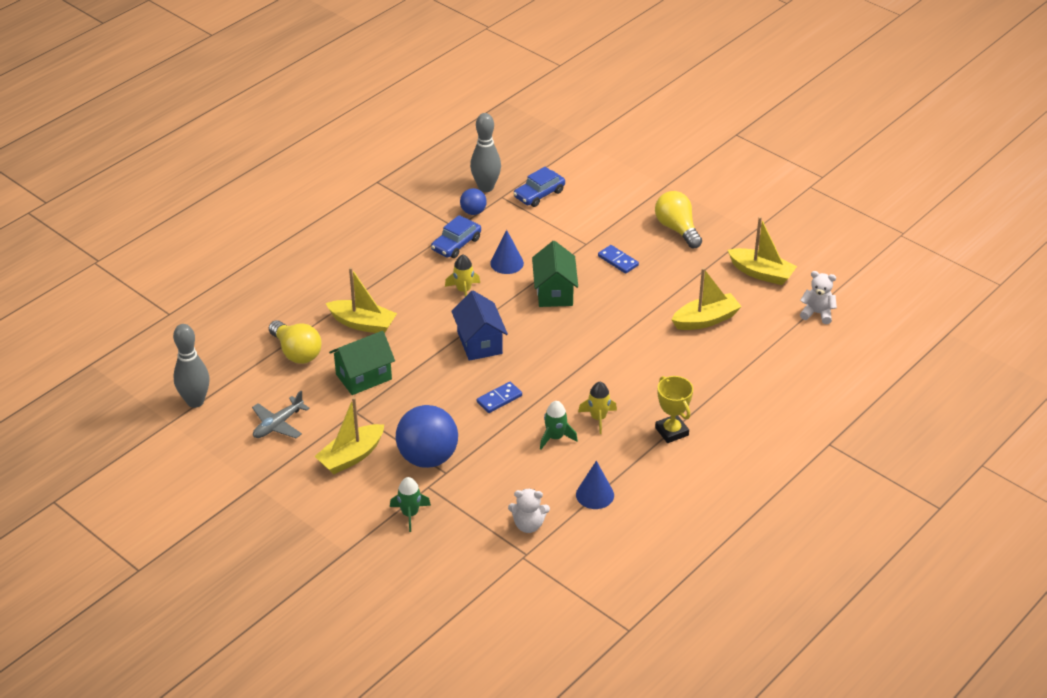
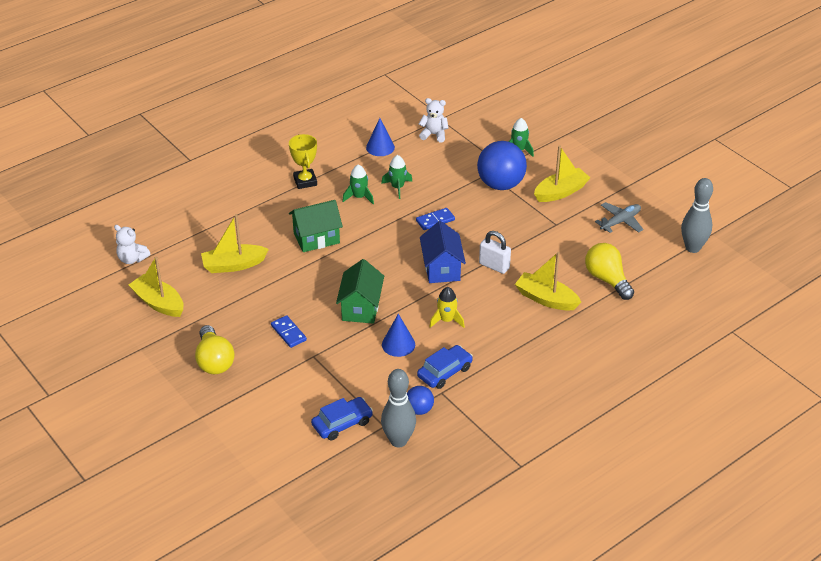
camera: 170 degrees left, 0 degrees up
green house [329,331,395,395] -> green house moved to [289,200,343,252]
yellow rocket [578,382,617,434] -> green rocket [342,164,374,204]
none -> white padlock [479,231,511,274]

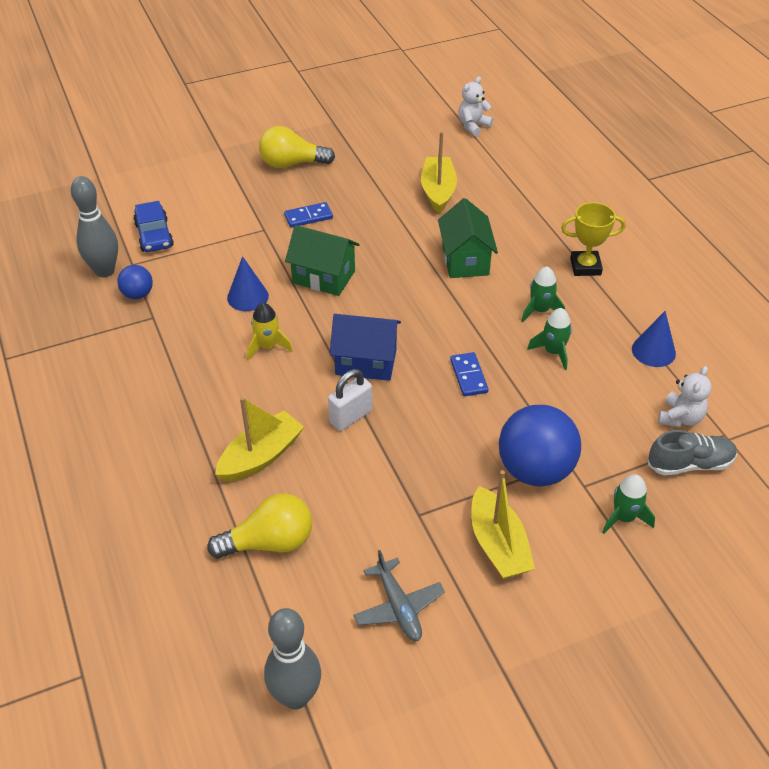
camera: 105 degrees right, 5 degrees up
yellow boat [128,256,184,317] -> none
blue car [417,345,473,389] -> none
none -> grey shoe [648,430,737,476]

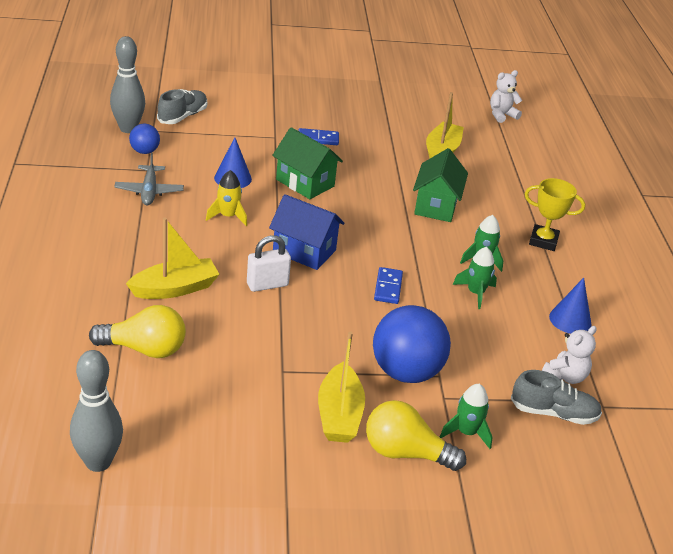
camera: 15 degrees right, 10 degrees down
blue car [133,201,174,252] -> grey shoe [157,89,207,124]
yellow light bulb [259,126,335,168] -> yellow light bulb moved to [366,400,466,471]
grey plane [353,550,445,641] -> grey plane moved to [114,153,184,205]

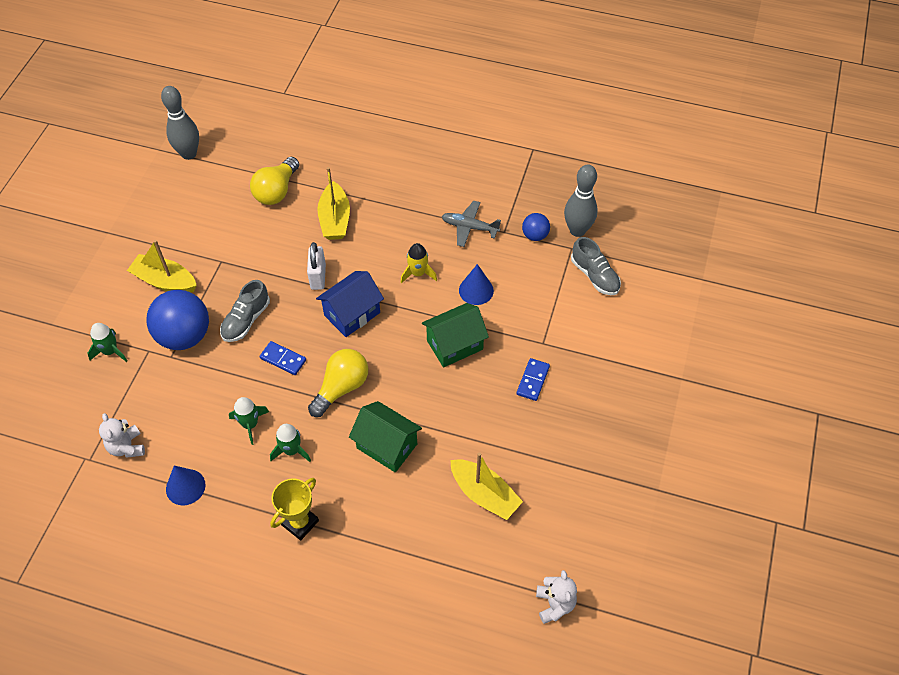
camera: 115 degrees right, 20 degrees up
yellow light bulb [366,400,466,471] -> yellow light bulb moved to [308,349,368,417]
grey shoe [511,370,602,425] -> grey shoe moved to [220,280,270,342]

